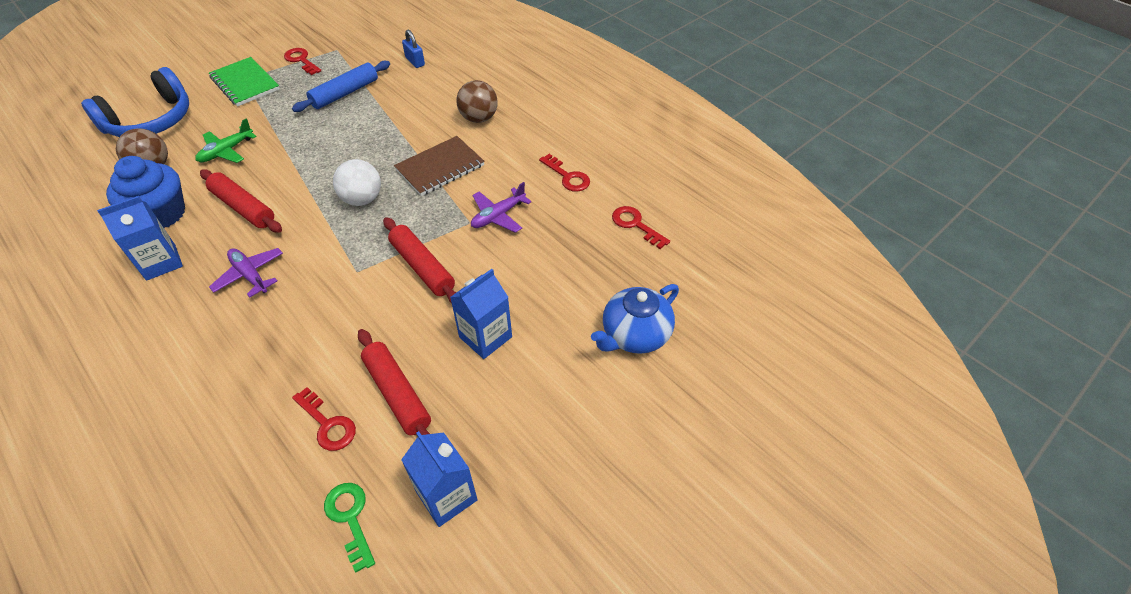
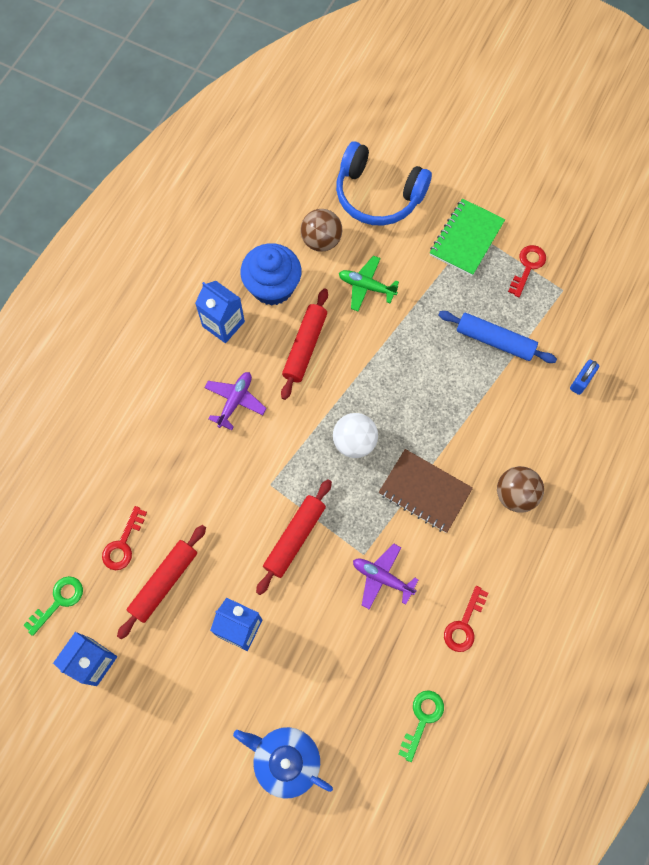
camera: 70 degrees right, 20 degrees up
red key [612,206,670,249] -> green key [398,690,444,762]

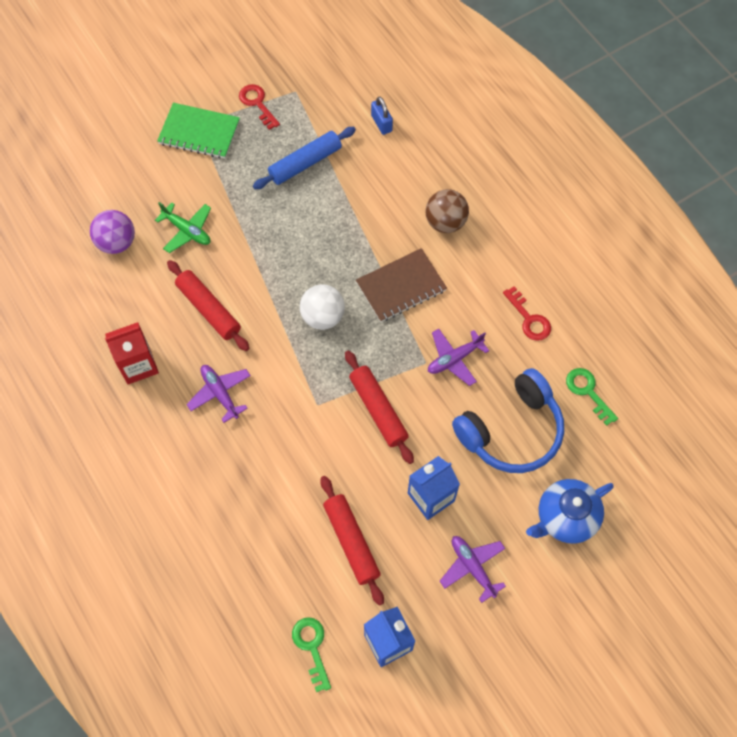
camera: 60 degrees left, 5 degrees down
red key [102,506,147,570] -> none
blue carton [195,281,245,343] -> red carton [105,322,159,384]
blue cupcake [240,243,301,306] -> none
brown ball [300,209,342,252] -> purple ball [90,210,135,254]
blue headphones [336,141,432,226] -> blue headphones moved to [452,368,564,473]
green plane [339,256,399,311] -> green plane turned 105 degrees counterclockwise [155,202,211,253]
green notebook [430,199,505,276] -> green notebook turned 45 degrees counterclockwise [157,103,240,159]
none -> purple plane [440,536,506,603]

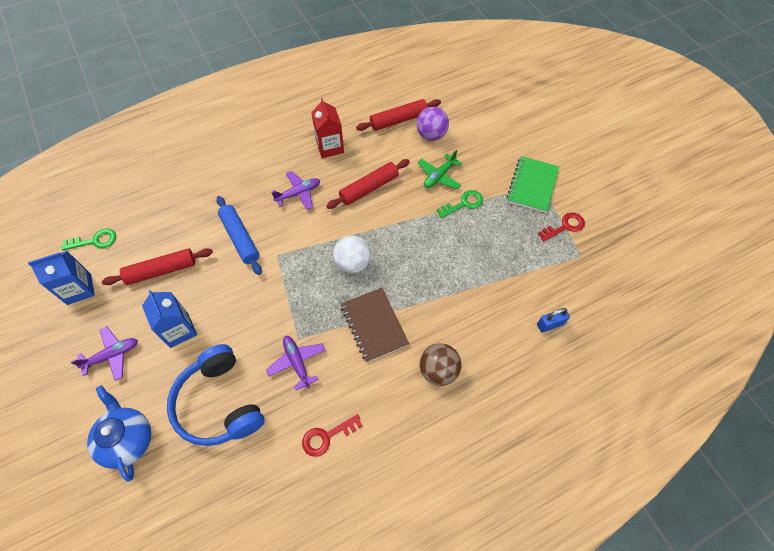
camera: 95 degrees right, 5 degrees down
blue rolling pin [253,127,356,189] -> blue rolling pin moved to [216,196,262,275]
red rolling pin [345,350,414,464] -> red rolling pin moved to [356,99,441,131]
green key [566,368,618,426] -> green key moved to [436,190,483,218]

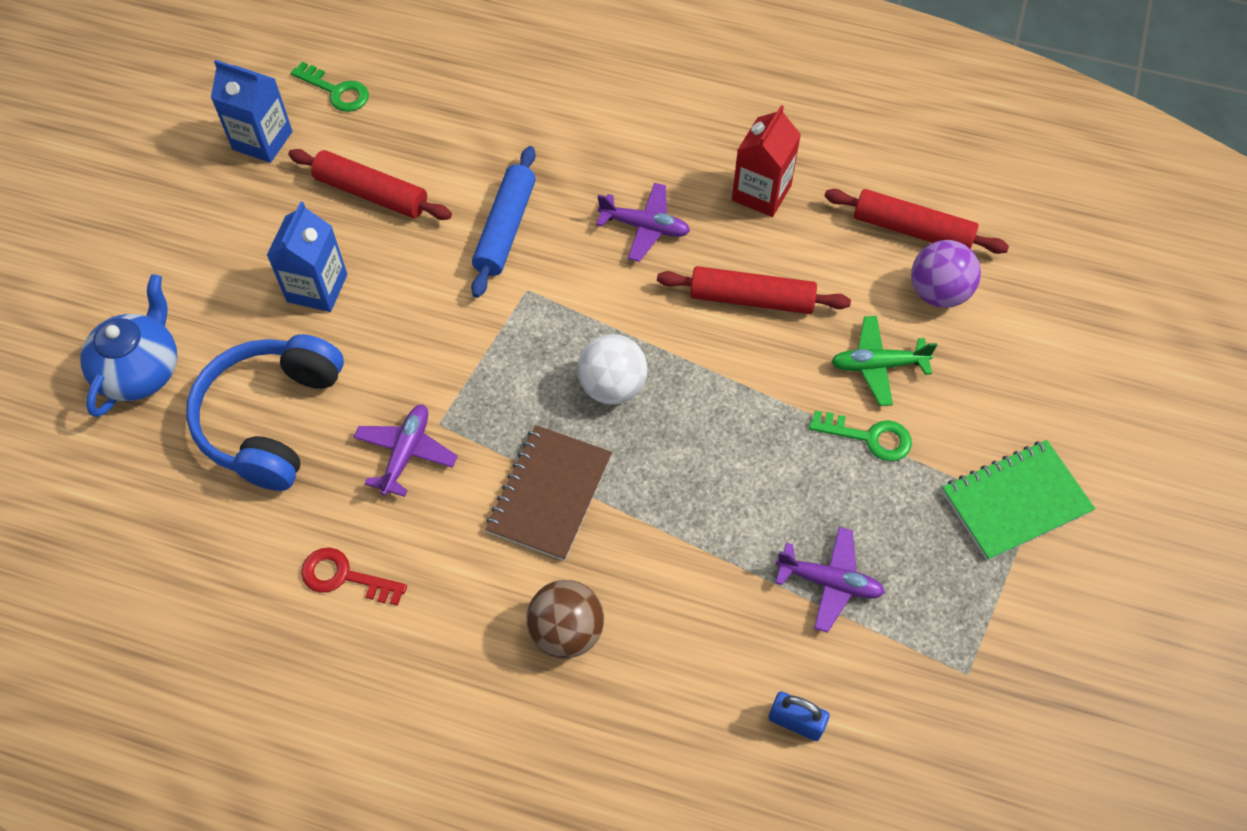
camera: 45 degrees right, 0 degrees up
purple plane [71,326,138,381] -> purple plane moved to [776,527,885,633]
red key [538,212,585,242] -> none

